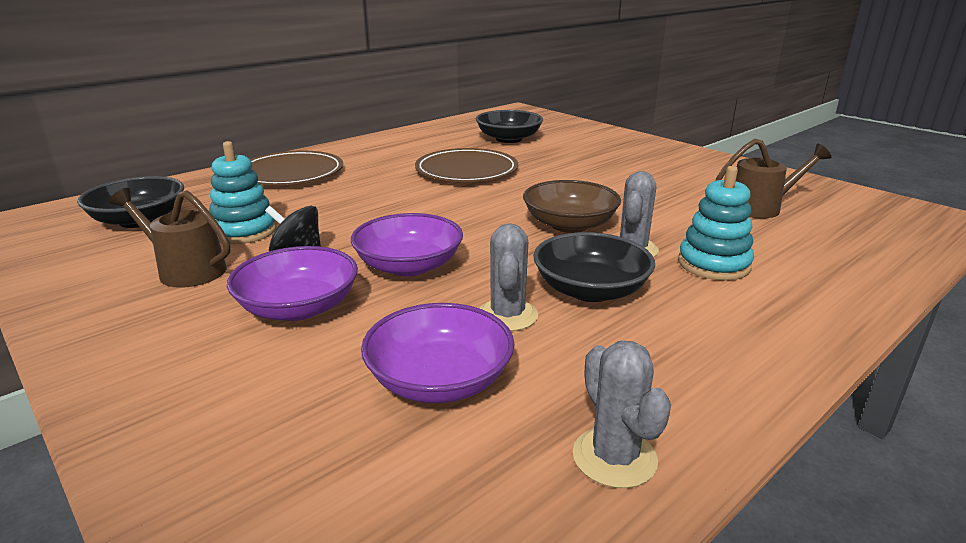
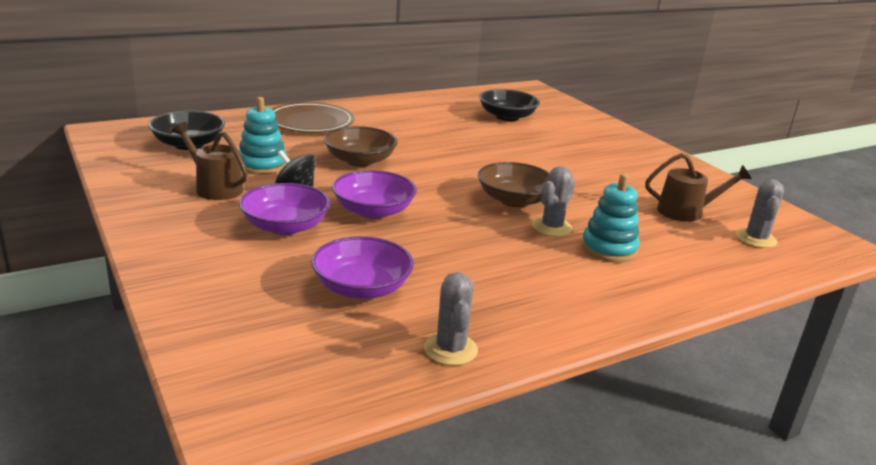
camera: 10 degrees right, 0 degrees up
brown plate [415,148,518,182] -> none
grey cactus [479,223,538,331] -> grey cactus moved to [736,179,784,248]
black bowl [533,232,655,302] -> none
none -> brown bowl [324,126,398,167]

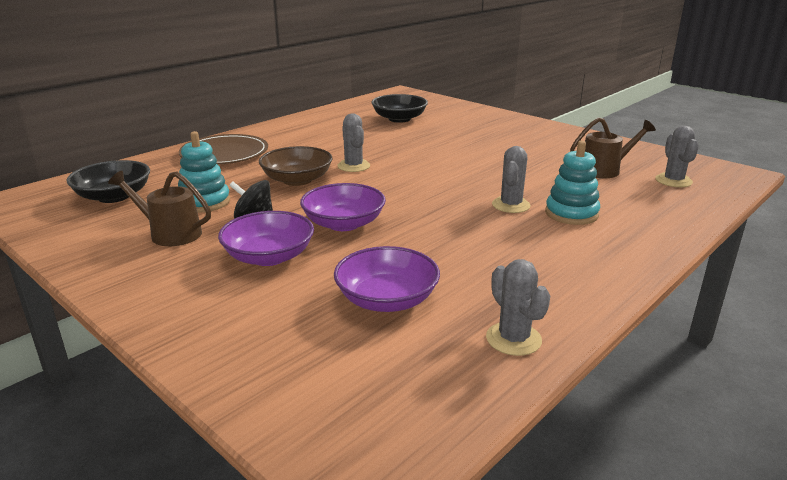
camera: 15 degrees left, 0 degrees up
brown bowl [478,162,550,207] -> none
none -> grey cactus [337,114,370,172]

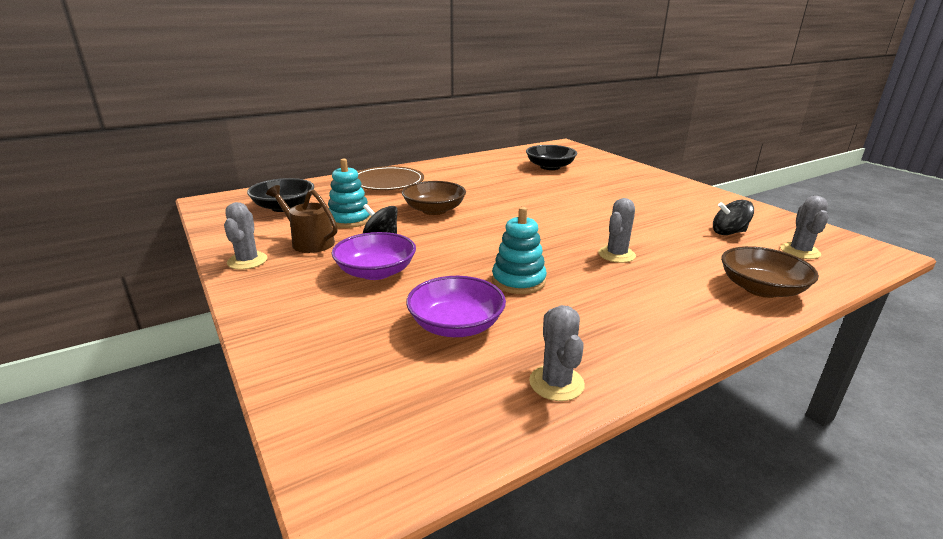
camera: 15 degrees right, 0 degrees up
purple bowl [300,183,386,231] -> none
grey cactus [337,114,370,172] -> grey cactus moved to [224,202,268,270]
turquoise stacking toy [545,141,600,225] -> turquoise stacking toy moved to [492,207,547,294]
brown watering can [570,117,656,178] -> black spinning top [713,200,754,235]
none -> brown bowl [721,246,819,298]

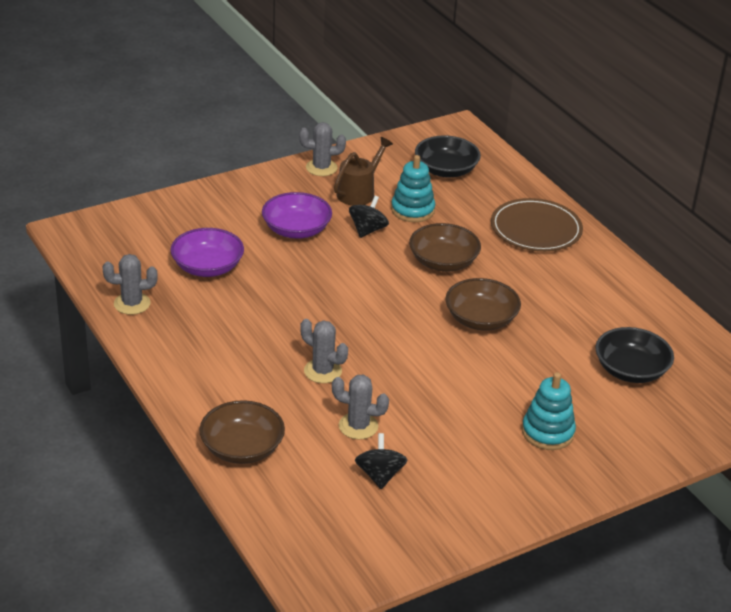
camera: 90 degrees right, 10 degrees up
turquoise stacking toy [492,207,547,294] -> turquoise stacking toy moved to [522,372,576,450]
grey cactus [780,196,829,259] -> grey cactus moved to [332,375,389,439]
none -> brown bowl [445,278,521,331]

